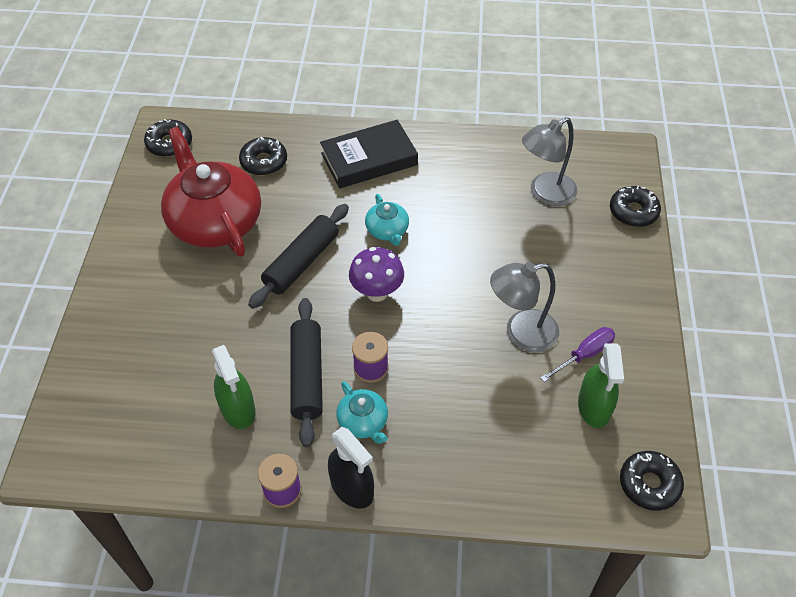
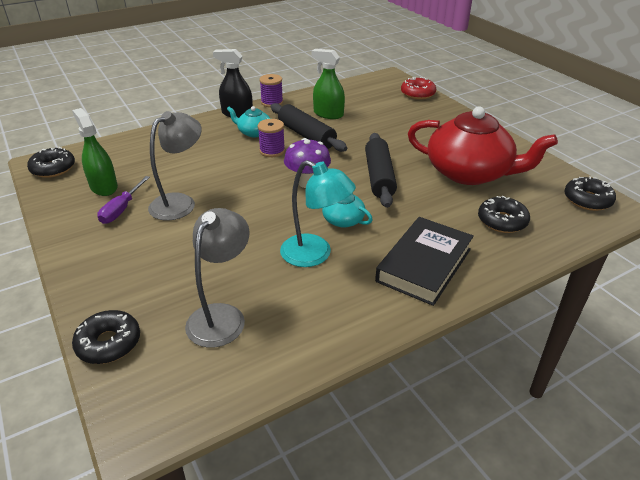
camera: 145 degrees right, 15 degrees down
none -> turquoise lamp [280,160,356,267]
none -> red donut [401,77,436,99]

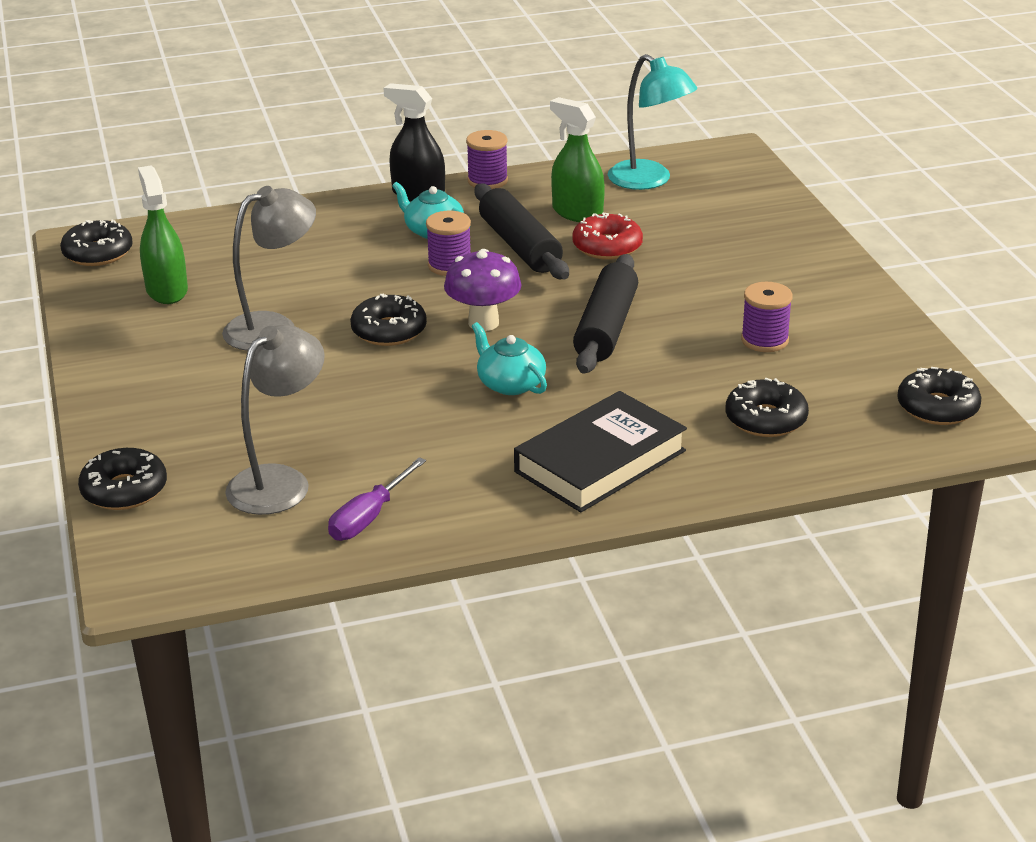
camera: 15 degrees right, 5 degrees down
purple screwdriver [98,176,150,224] -> purple screwdriver moved to [328,457,426,541]
turquoise lamp [280,160,356,267] -> turquoise lamp moved to [608,54,697,190]
red donut [401,77,436,99] -> red donut moved to [572,213,643,260]
red teapot [408,106,558,185] -> purple spool [741,282,793,352]
none -> black donut [350,294,427,346]

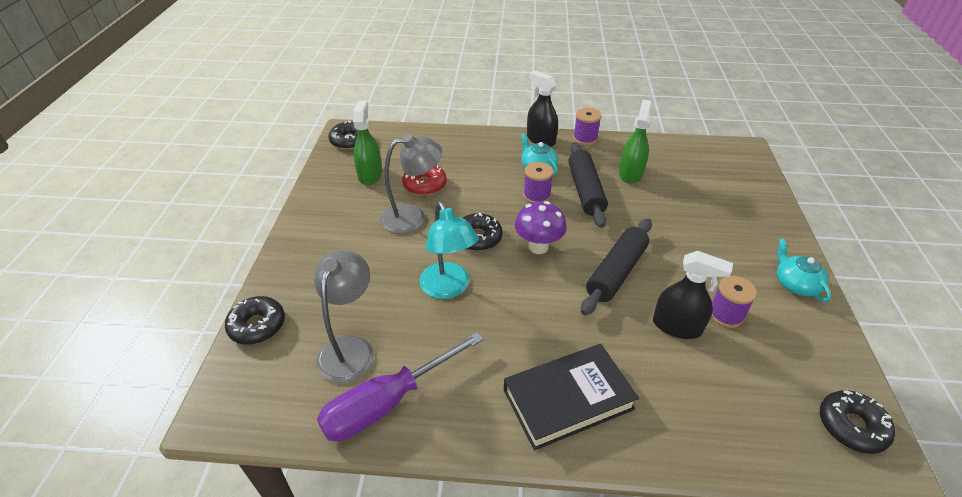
camera: 20 degrees right, 10 degrees up
grey lamp [225,325,325,515] -> grey lamp turned 45 degrees counterclockwise [314,251,374,383]
purple screwdriver [328,457,426,541] -> purple screwdriver [317,332,484,442], size x1.73
turquoise teapot [472,322,547,395] -> turquoise teapot moved to [777,238,831,302]
green spray bottle [550,97,605,222] -> green spray bottle turned 45 degrees clockwise [619,100,652,184]
red donut [572,213,643,260] -> red donut moved to [402,165,446,196]
turquoise lamp [608,54,697,190] -> turquoise lamp moved to [419,202,478,299]
black donut [726,378,809,437] -> none
none -> black spray bottle [653,251,733,339]

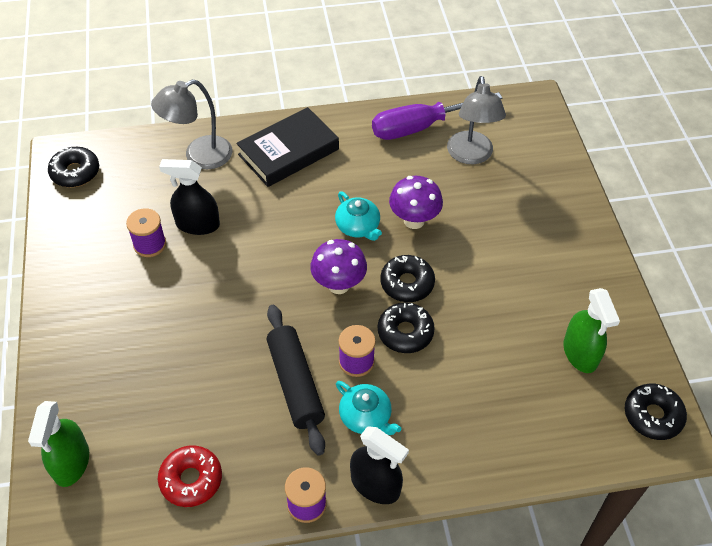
camera: 165 degrees right, 10 degrees up
black donut [225,296,285,345] -> black donut moved to [378,302,435,353]
purple screwdriver [317,332,484,442] -> purple screwdriver turned 150 degrees counterclockwise [372,92,502,140]
grey lamp [380,134,442,234] -> grey lamp moved to [151,79,233,169]
red donut [402,165,446,196] -> red donut moved to [158,445,222,507]
turquoise lamp [419,202,478,299] -> purple mushroom [389,176,443,229]
black rolling pin [581,219,652,315] -> none
green spray bottle [619,100,652,184] -> green spray bottle moved to [28,401,89,487]
turquoise teapot [777,238,831,302] -> turquoise teapot moved to [335,191,382,241]

